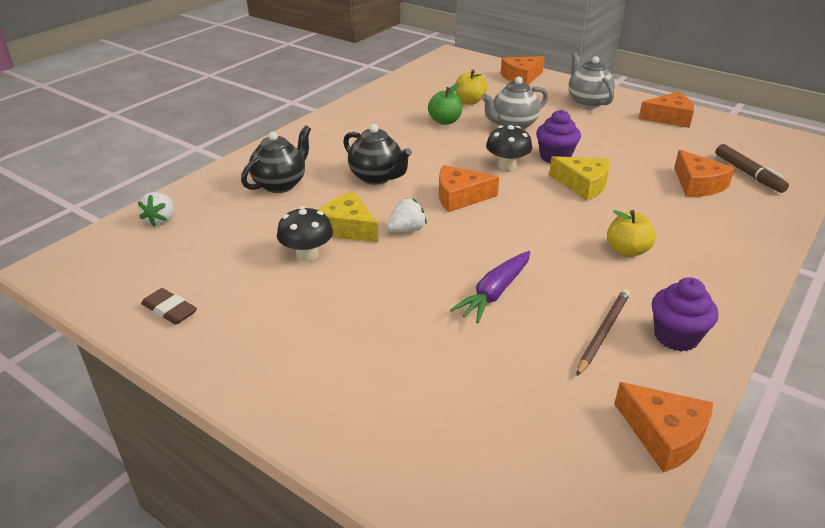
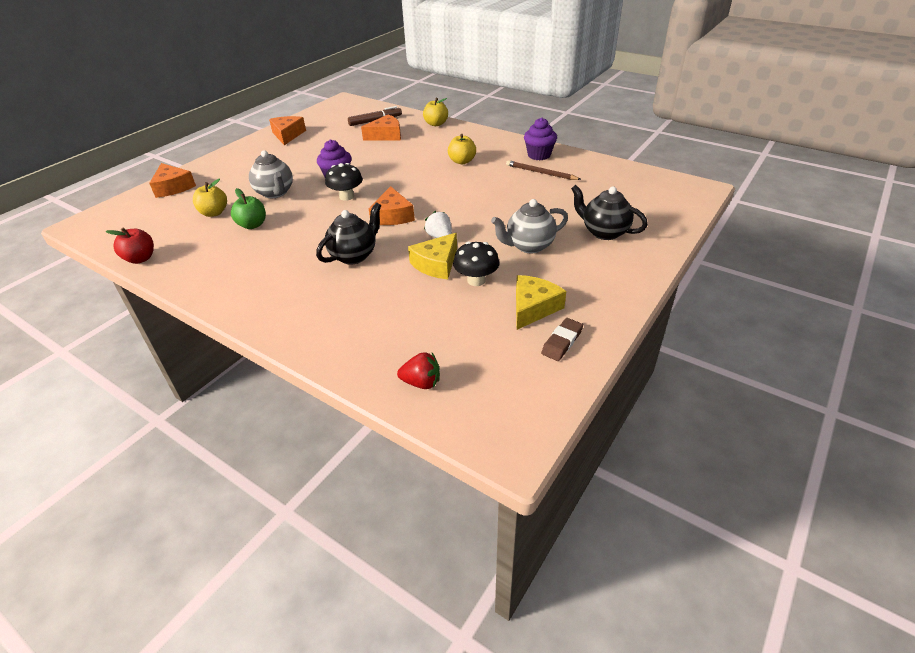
camera: 90 degrees left, 5 degrees up
white strawberry [137,192,174,227] -> red strawberry [397,352,440,389]
black teapot [241,125,311,193] -> black teapot moved to [571,185,648,240]
purple carrot [450,251,530,323] -> none
yellow cheese [549,156,610,201] -> yellow cheese moved to [516,275,566,330]
grey teapot [568,52,615,108] -> grey teapot moved to [491,199,568,253]
orange cheese [614,382,713,473] -> none
none -> red apple [105,227,154,264]
none -> yellow apple [423,98,448,126]

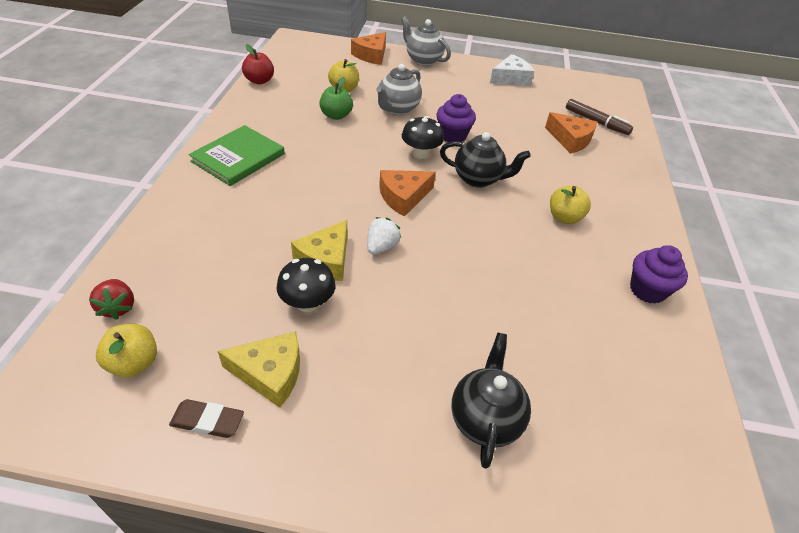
camera: 60 degrees right, 5 degrees up
orange cheese [269,116,306,145] -> white cheese [490,54,535,86]
black teapot [316,202,382,265] -> black teapot moved to [440,132,531,188]
yellow cheese [408,233,457,279] -> yellow cheese turned 75 degrees counterclockwise [291,220,347,281]
yellow apple [423,98,448,126] -> yellow apple moved to [96,324,157,378]
grey teapot [491,199,568,253] -> grey teapot moved to [401,16,451,66]
brown pencil [506,160,581,180] -> none
none -> green book [189,125,285,186]

